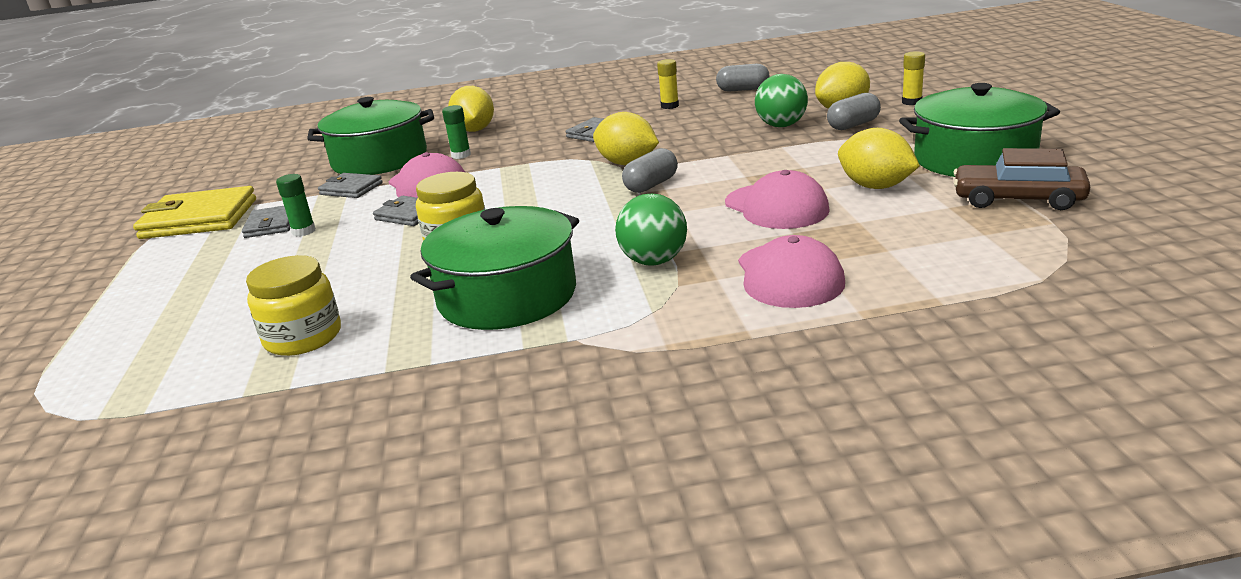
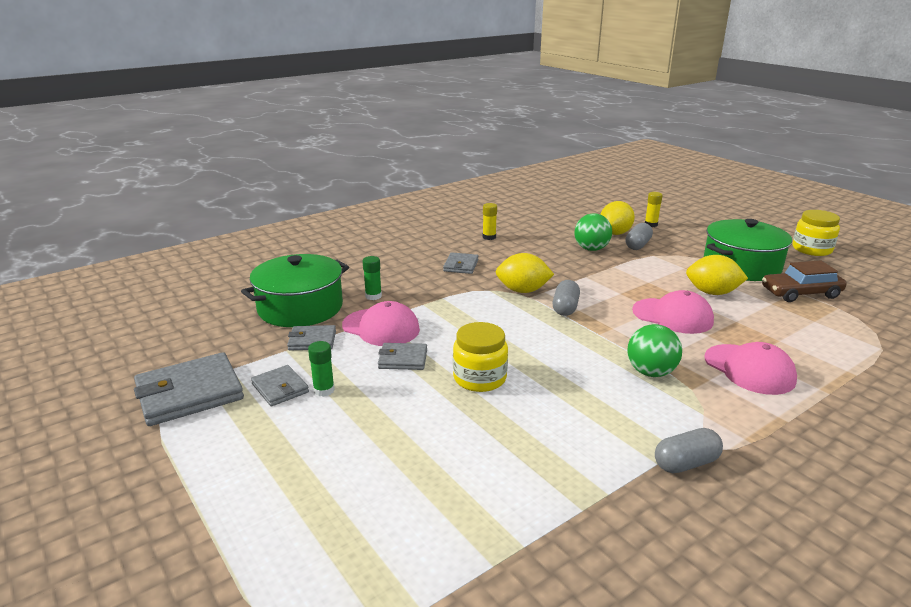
camera: 30 degrees left, 0 degrees up
yellow wallet [133,186,256,239] -> grey wallet [134,352,244,426]
yellow jar [246,255,341,356] -> yellow jar moved to [793,210,840,256]
green pot [410,206,579,330] -> none
yellow lemon [448,86,494,132] -> none
grey capsule [716,64,770,92] -> grey capsule moved to [655,428,723,473]

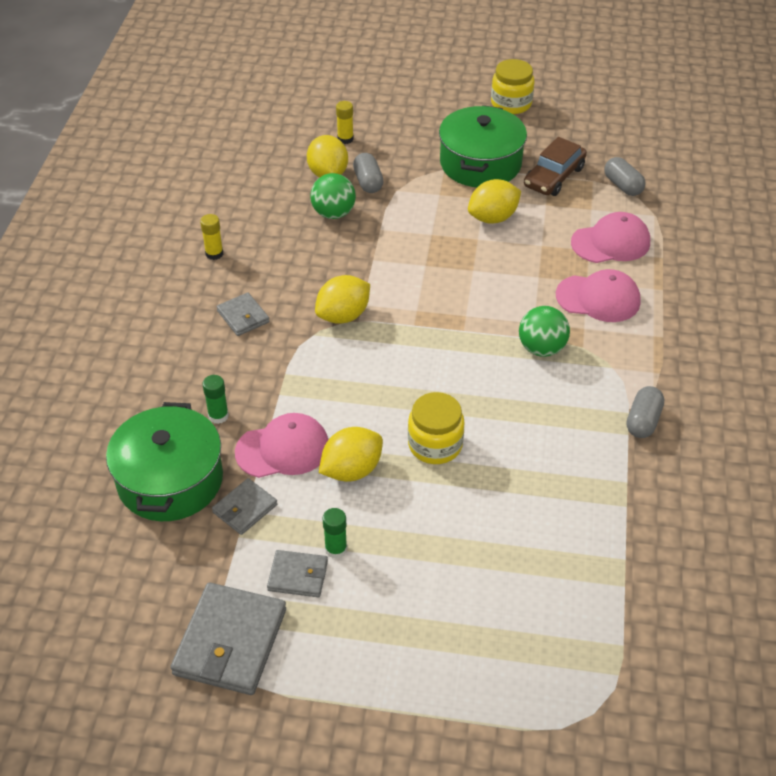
camera: 45 degrees left, 20 degrees up
grey wallet [378,343,427,370] -> yellow lemon [319,427,383,482]
grey capsule [552,280,580,316] -> grey capsule moved to [604,157,646,196]
pink cap [632,290,714,334] -> pink cap moved to [571,212,650,263]

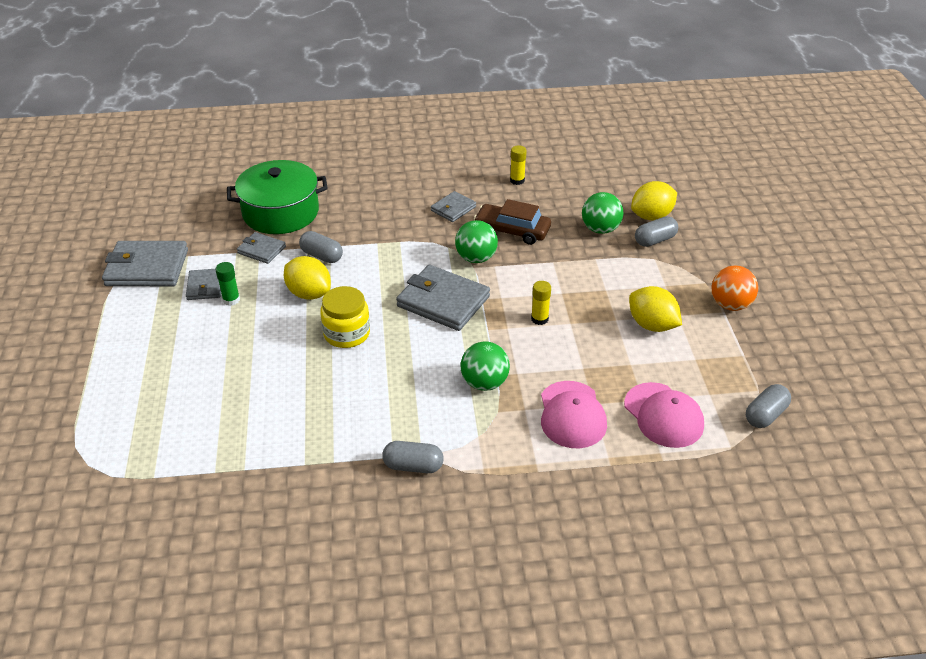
camera: 75 degrees right, 5 degrees down
green glue stick [202,375,229,424] -> none
pink cap [235,413,328,478] -> grey capsule [299,231,343,263]
yellow lemon [315,275,370,324] -> green ball [455,220,498,263]
yellow glue stick [336,101,354,144] -> yellow glue stick moved to [531,281,551,325]
green pot [439,105,527,187] -> orange ball [712,266,758,311]
yellow jar [491,59,534,114] -> none
brown car [524,137,587,196] -> brown car moved to [474,199,551,245]
none -> grey wallet [396,265,490,331]

